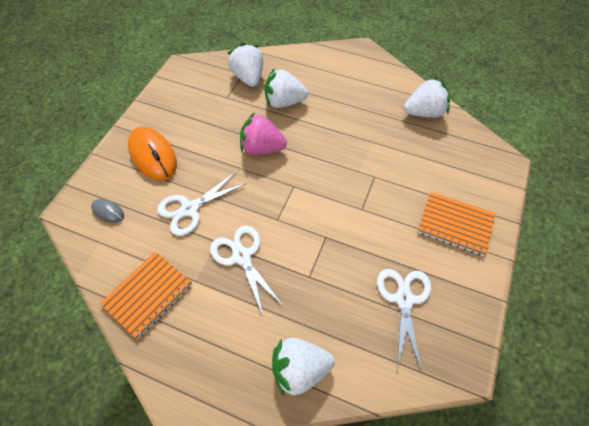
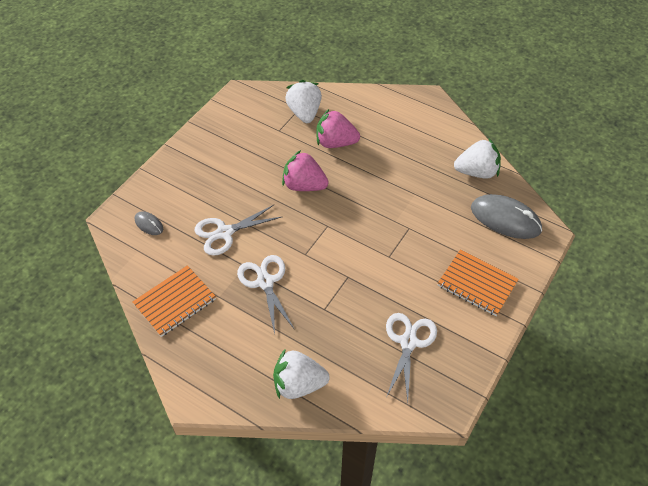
camera: 10 degrees right, 5 degrees down
orange mouse [128,127,177,180] -> none
white strawberry [265,69,308,108] -> pink strawberry [316,109,360,148]
none -> grey mouse [471,194,542,239]

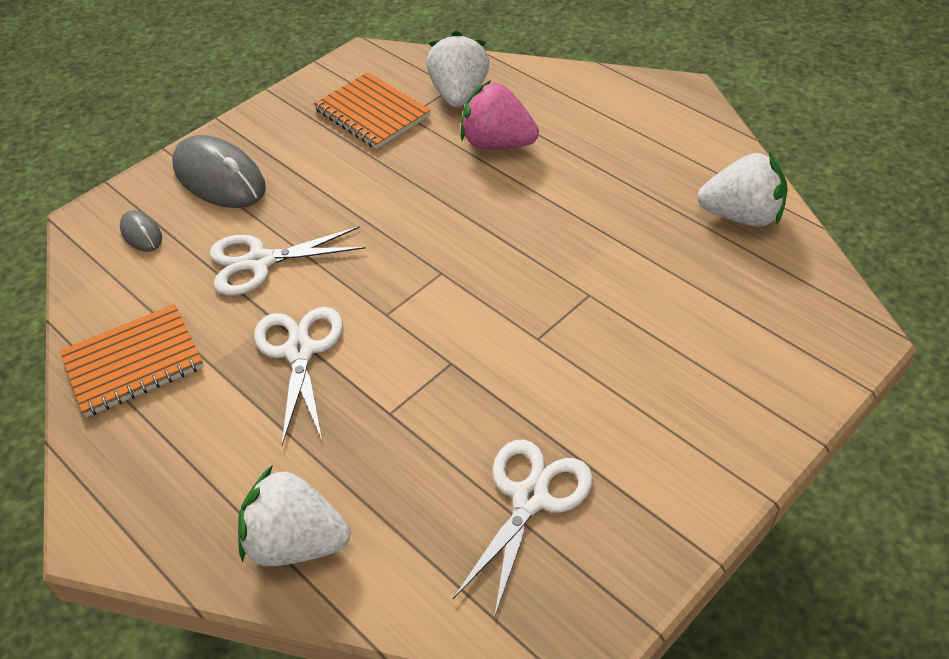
camera: 15 degrees right, 5 degrees down
pink strawberry [282,150,329,191] -> none
orange notebook [437,250,519,316] -> orange notebook moved to [314,72,431,149]
grey mouse [471,194,542,239] -> grey mouse moved to [172,135,266,208]

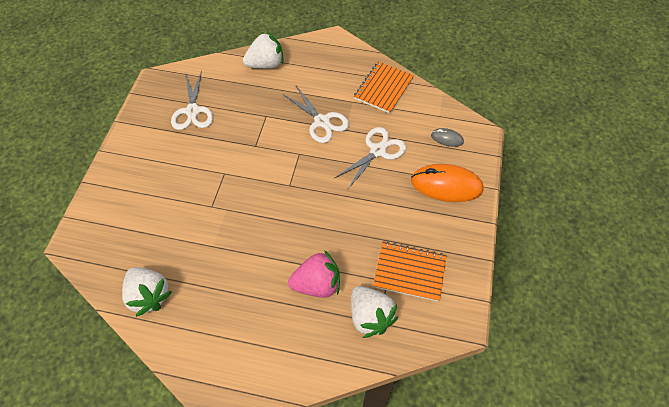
camera: 145 degrees right, 10 degrees up
grey mouse [172,135,266,208] -> orange mouse [411,164,484,202]
white strawberry [697,152,788,227] -> white strawberry turned 105 degrees counterclockwise [122,267,172,317]

